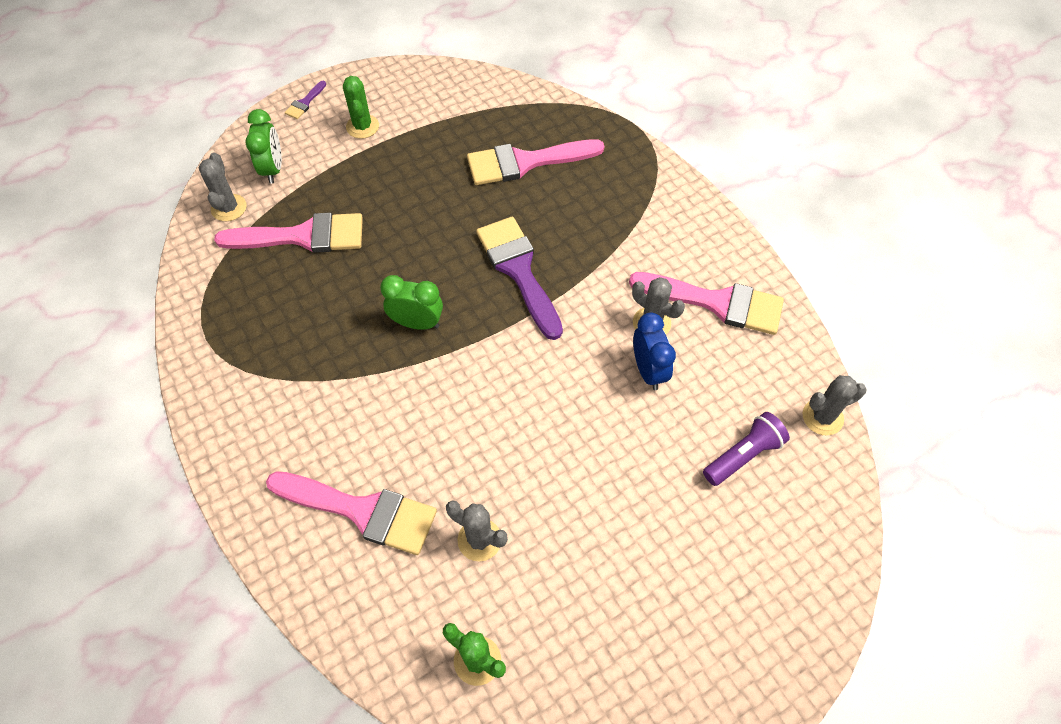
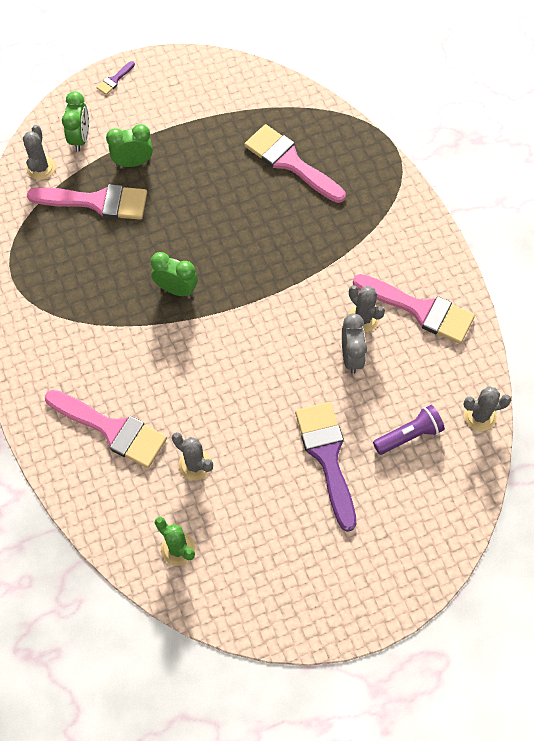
camera: 10 degrees right, 5 degrees up
green cactus [343,76,379,139] -> none
pink brush [467,139,604,185] -> pink brush turned 45 degrees clockwise [244,124,346,203]
purple brush [476,217,563,340] -> purple brush moved to [295,402,356,532]
blue clock [633,312,676,390] -> grey clock [342,313,367,374]
none -> green clock [106,124,153,167]

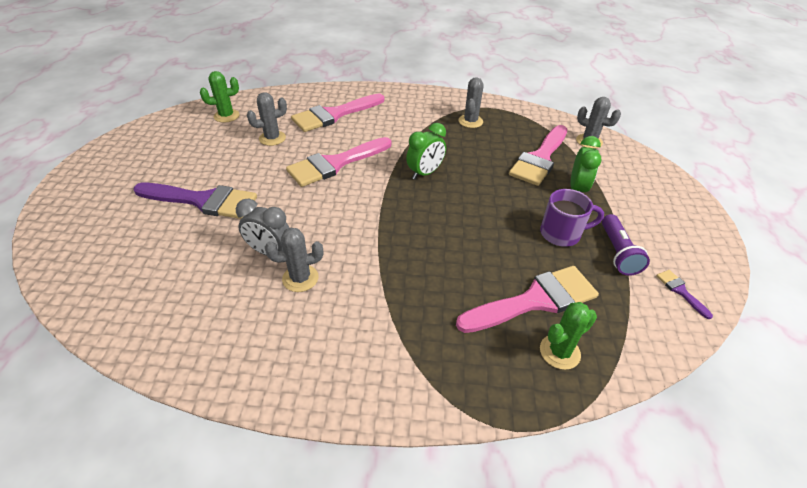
camera: 115 degrees right, 20 degrees down
green clock [62,91,89,152] -> none
purple brush [96,61,135,95] -> purple brush moved to [656,270,713,319]
pink brush [353,274,475,344] -> pink brush moved to [286,137,391,187]
purple flashlight [373,405,445,455] -> purple flashlight moved to [602,214,650,276]
grey cactus [464,386,511,431] -> grey cactus moved to [458,77,484,128]
none -> purple mug [540,189,604,247]
none -> green cactus [540,302,597,370]

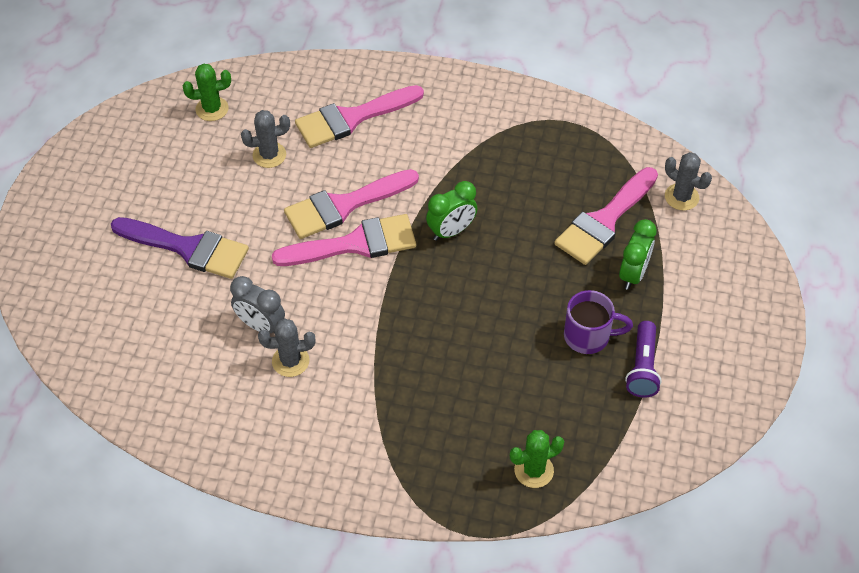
camera: 10 degrees right, 10 degrees up
pink brush [456,266,599,333] -> pink brush moved to [272,214,416,266]
grey cactus [458,77,484,128] -> none
purple brush [656,270,713,319] -> none

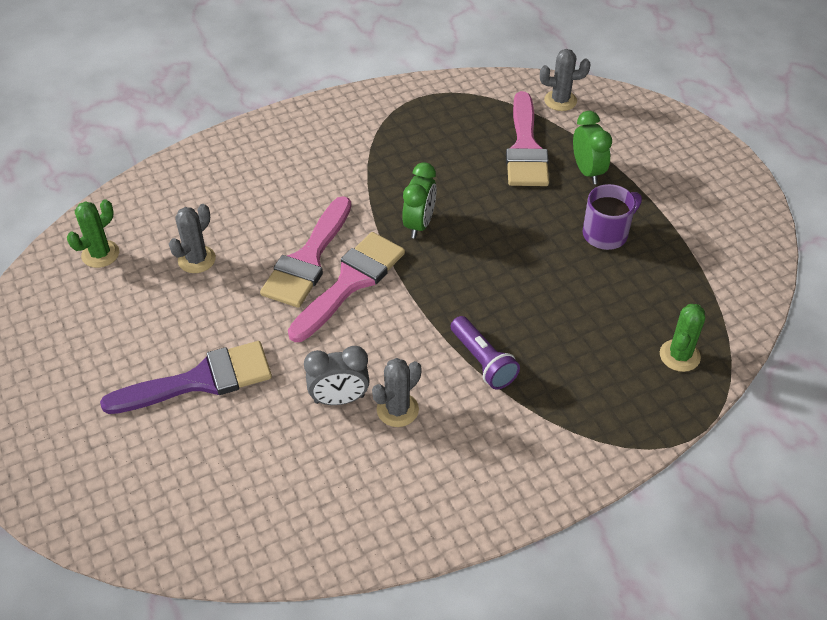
camera: 40 degrees left, 5 degrees down
pink brush [295,85,424,148] -> none
purple flashlight [625,321,662,398] -> purple flashlight moved to [451,316,520,389]

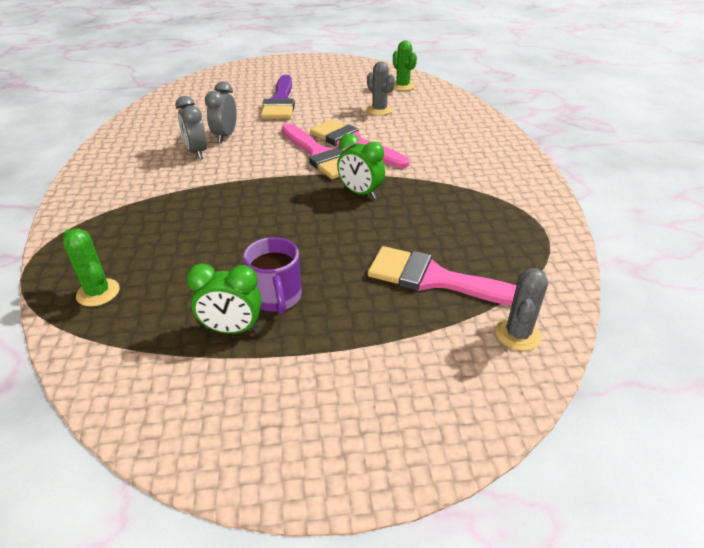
camera: 110 degrees right, 10 degrees down
grey cactus [372,358,422,427] -> grey clock [175,96,207,159]
purple flashlight [451,316,520,389] -> none
green clock [573,111,612,184] -> green clock moved to [186,264,262,334]

